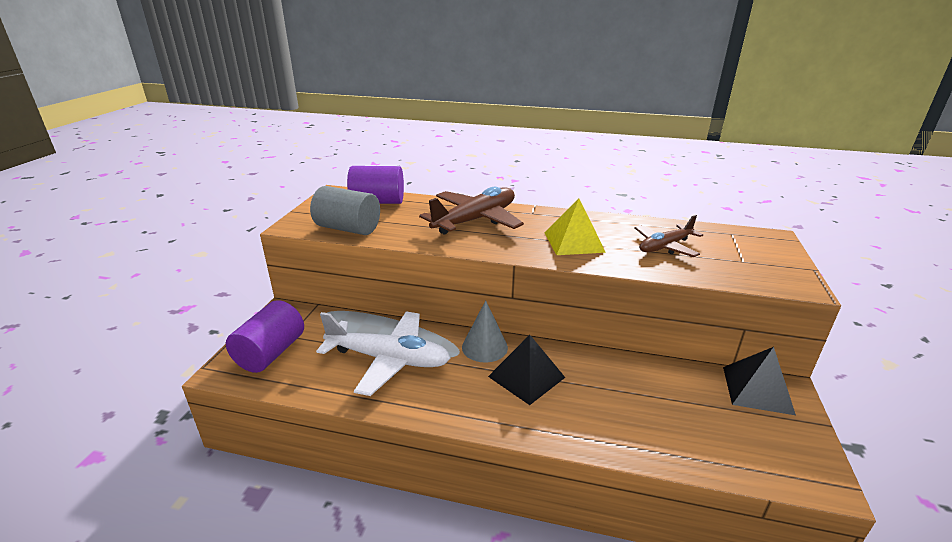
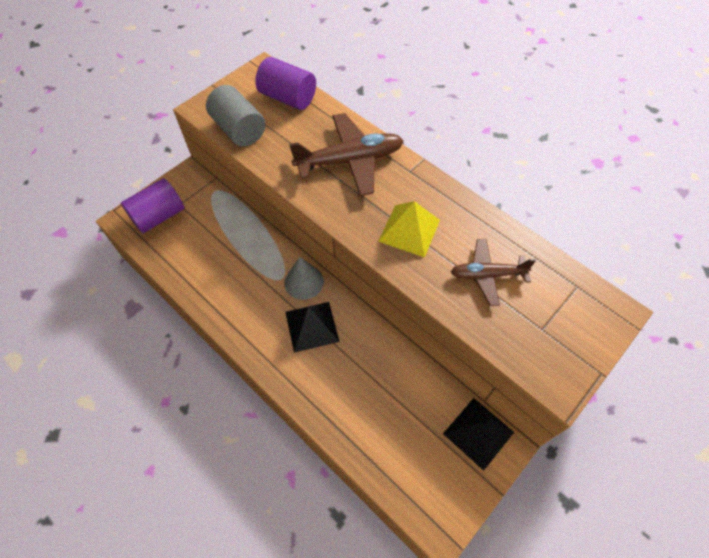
camera: 30 degrees right, 30 degrees up
white plane [316,311,451,396] -> none

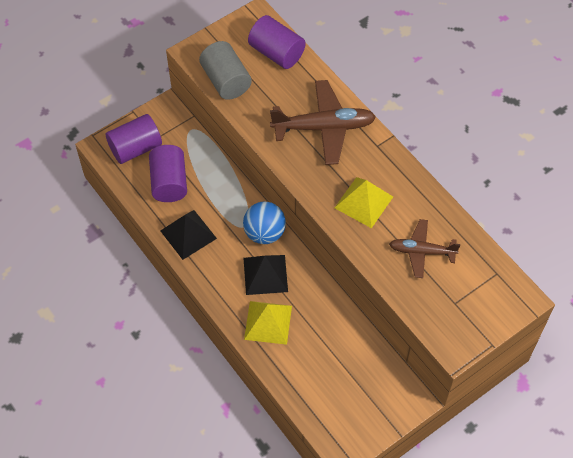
camera: 10 degrees right, 0 degrees up
grey cone [284,257,324,300] -> blue ball [243,202,286,244]
black pyramid [443,398,514,471] -> black pyramid moved to [160,210,217,260]
none -> purple cylinder [149,145,187,202]
none -> yellow pyramid [244,301,292,345]

